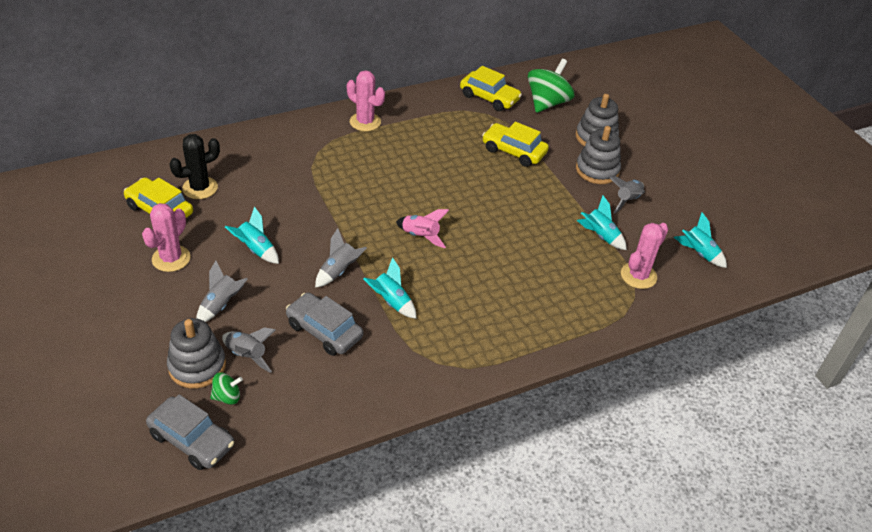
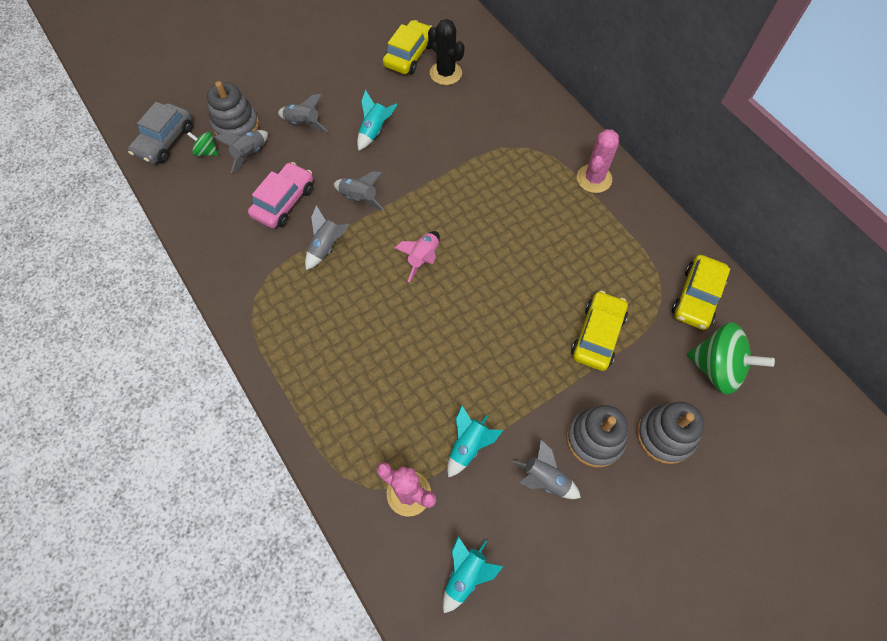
camera: 85 degrees right, 20 degrees up
pink cactus [142,203,190,272] -> none
green spinning top [210,372,243,405] -> green spinning top turned 135 degrees clockwise [187,132,218,156]
grey car [286,292,363,356] -> pink car [248,162,313,228]
turquoise rocket [364,257,417,319] -> grey rocket [305,205,350,270]

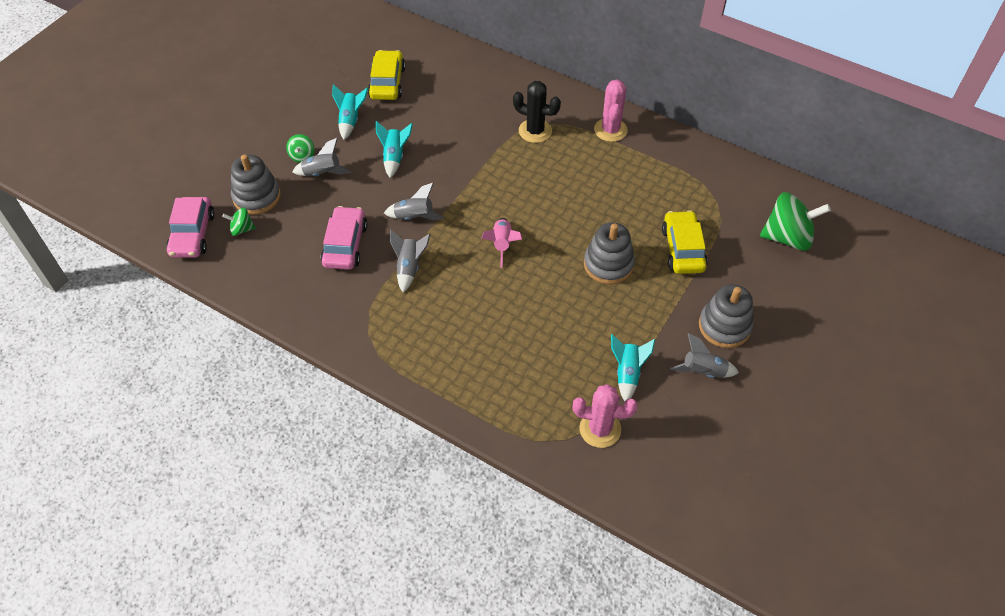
camera: 25 degrees left, 10 degrees down
grey car [128,102,193,164] -> pink car [166,197,215,258]
grey rocket [214,130,268,173] -> none
black cactus [428,19,465,85] -> black cactus moved to [513,81,561,143]
turquoise rocket [443,536,503,613] -> turquoise rocket moved to [332,84,368,140]
grey stacking toy [637,402,705,464] -> grey stacking toy moved to [584,222,635,284]
yellow car [672,255,730,330] -> none
none -> green spinning top [286,134,315,163]

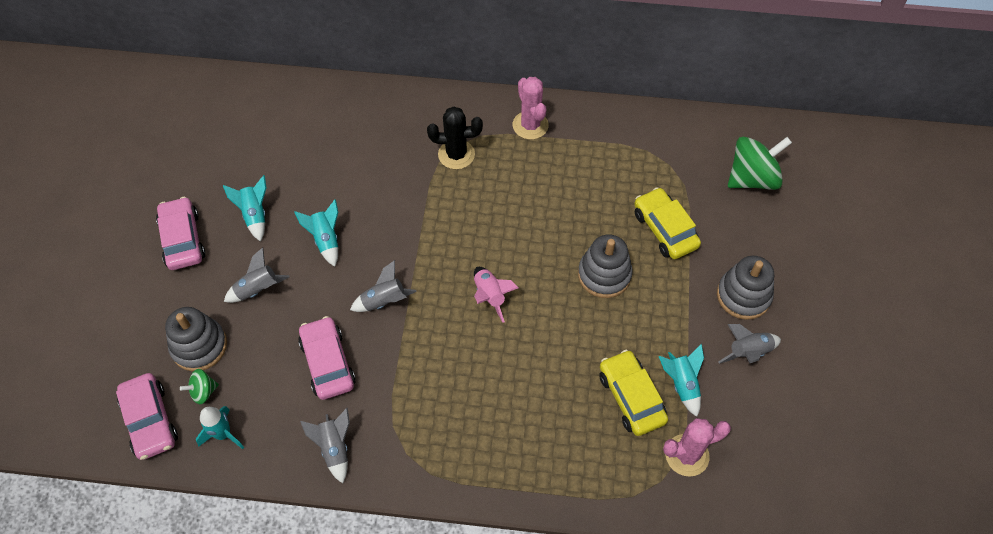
camera: 25 degrees left, 5 degrees up
green spinning top [286,134,315,163] -> none
yellow car [368,50,405,100] -> yellow car moved to [599,350,668,436]
grey rocket [390,230,431,292] -> grey rocket moved to [300,408,350,483]
none -> pink car [156,197,206,270]
none -> turquoise rocket [196,406,244,449]

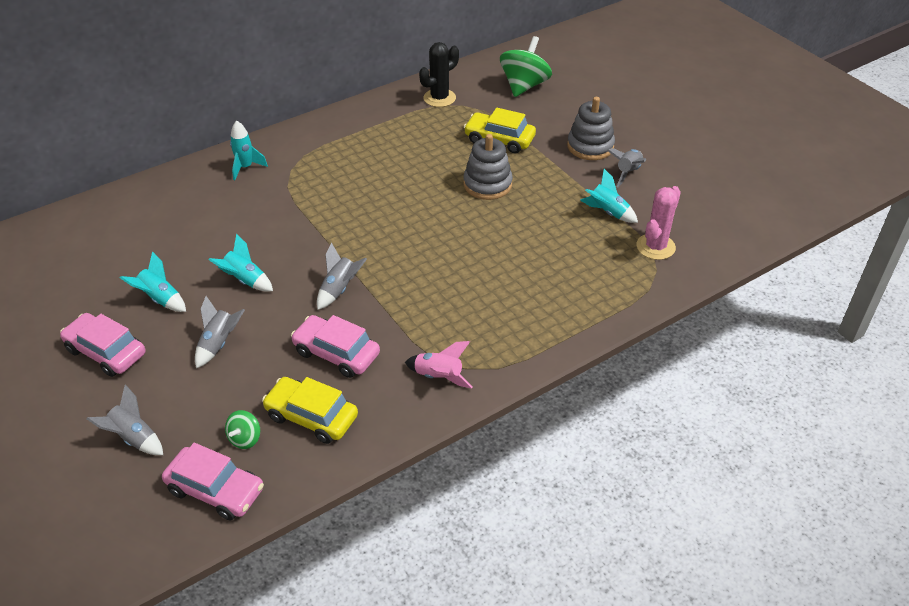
camera: 40 degrees left, 15 degrees down
grey stacking toy [165,307,227,371] -> none
turquoise rocket [196,406,244,449] -> turquoise rocket moved to [230,121,268,180]
grey rocket [300,408,350,483] -> grey rocket moved to [87,385,163,455]
black cactus [427,107,483,169] -> black cactus moved to [419,42,459,107]
pink rocket [474,267,519,322] -> pink rocket moved to [405,341,473,389]
pink cactus [513,77,549,140] -> none
yellow car [599,350,668,436] -> yellow car moved to [262,377,358,444]

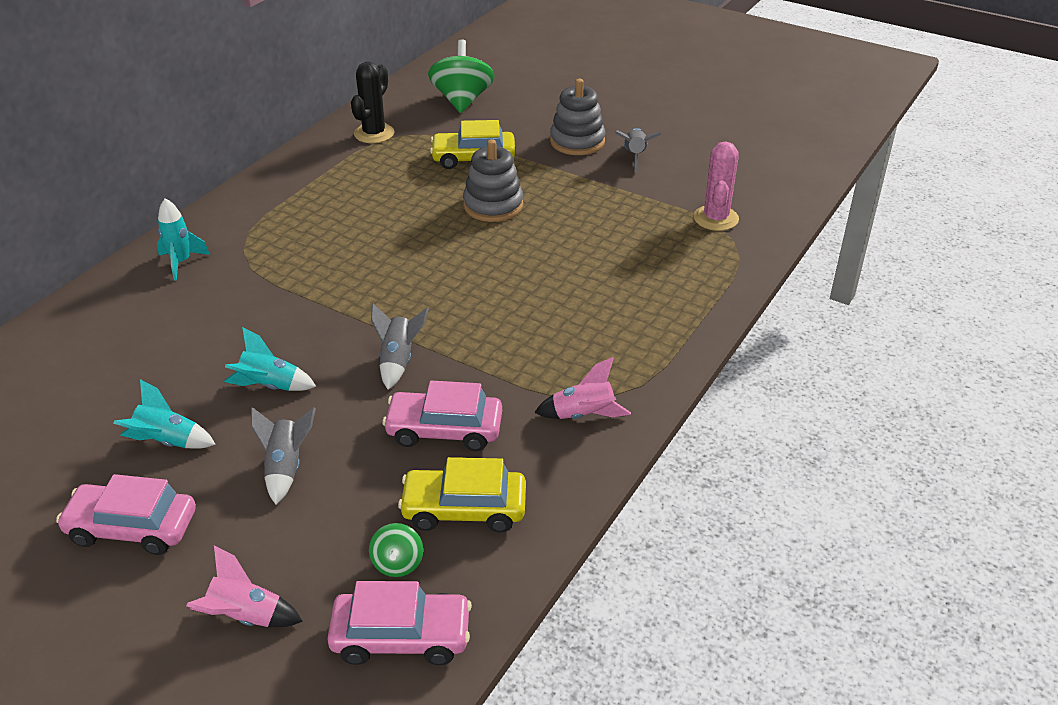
camera: 25 degrees left, 5 degrees down
grey rocket [87,385,163,455] -> pink rocket [186,545,303,627]
turquoise rocket [580,169,638,223] -> none

